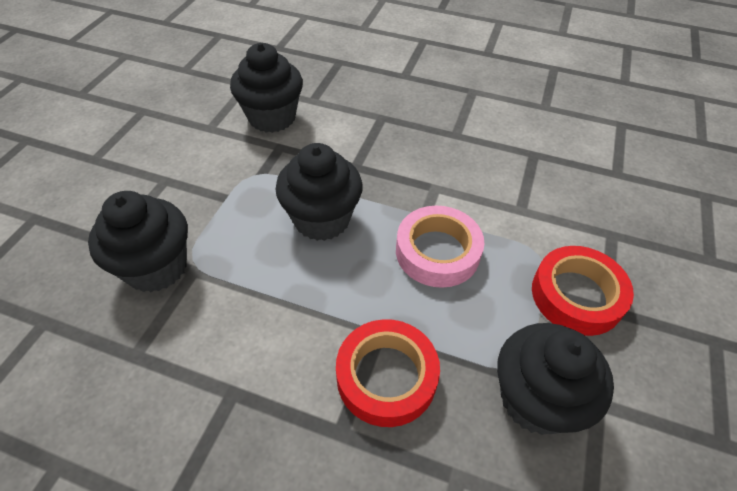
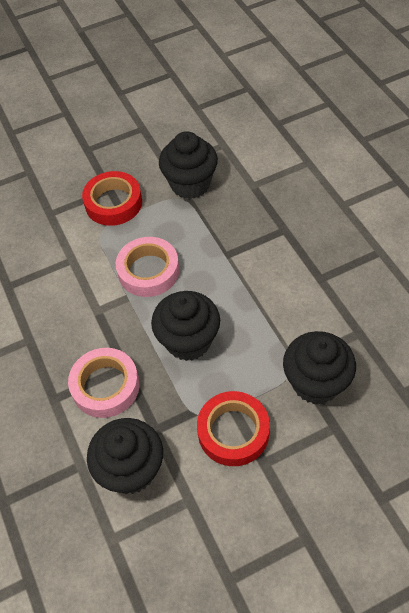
camera: 130 degrees left, 5 degrees up
red tape [336,319,440,427] -> red tape moved to [197,391,270,466]
none -> pink tape [68,348,140,418]

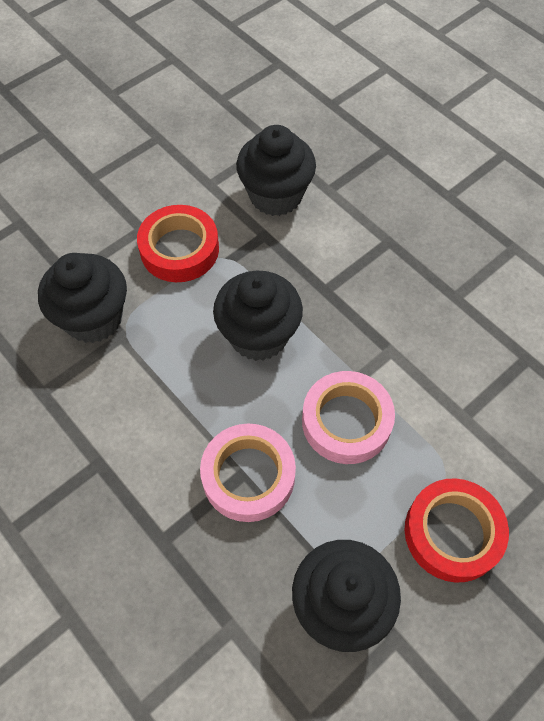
camera: 160 degrees right, 5 degrees up
pink tape [68,348,140,418] -> pink tape moved to [200,424,296,522]

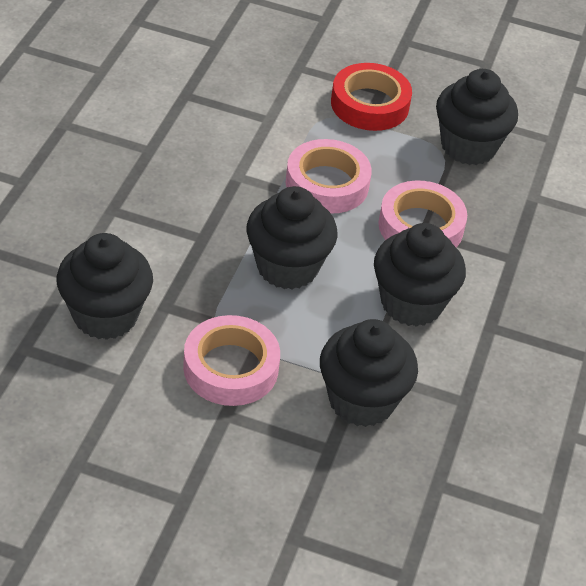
camera: 125 degrees left, 15 degrees down
red tape [137,205,219,282] -> pink tape [183,315,280,406]
none -> black cupcake [374,223,466,327]

